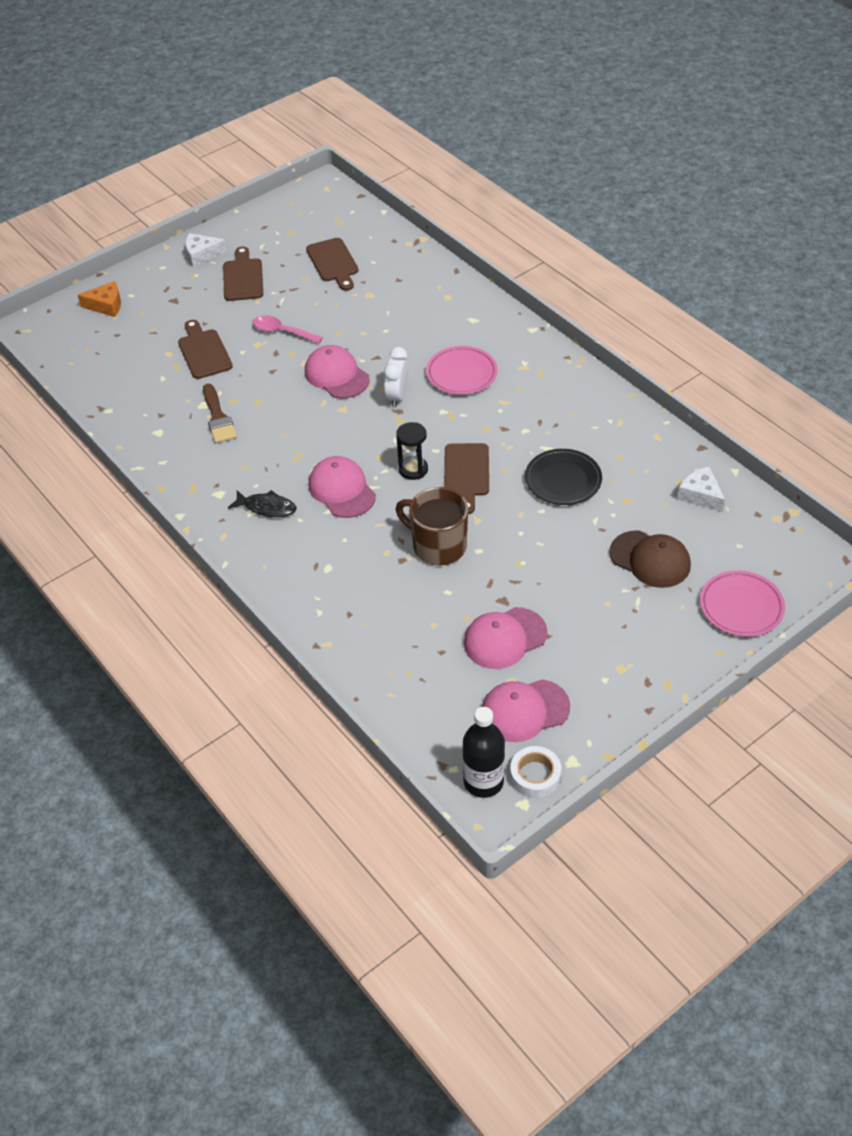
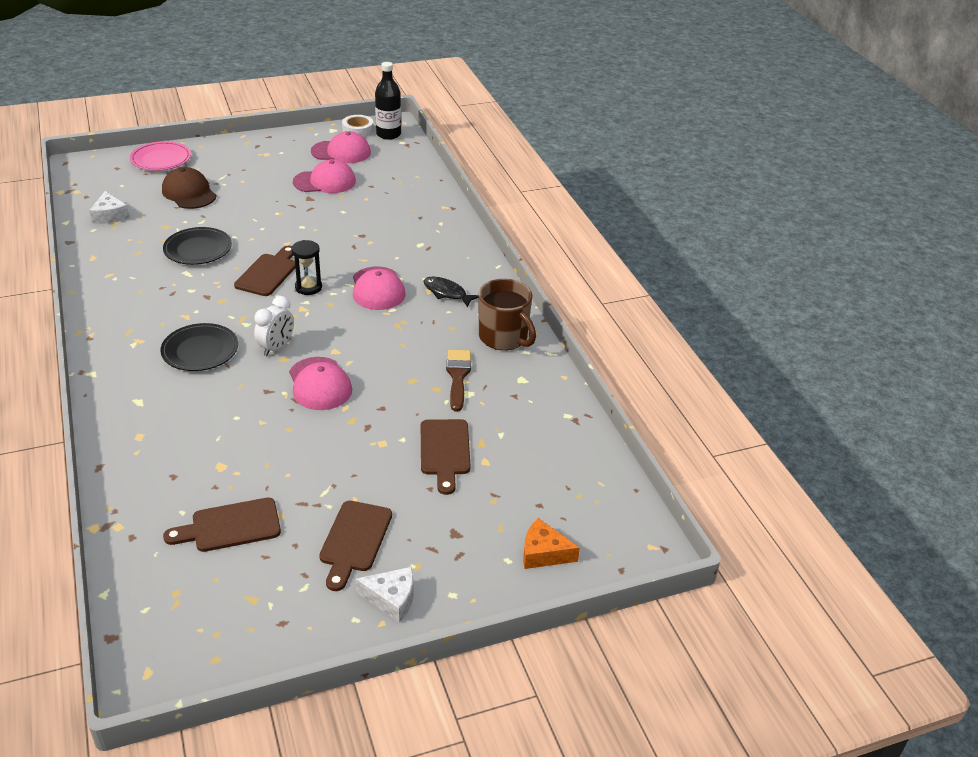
camera: 165 degrees left, 10 degrees down
pink spoon [253,315,323,344] -> none
brown cutting board [306,238,358,291] -> brown cutting board turned 105 degrees counterclockwise [163,498,281,552]
brown mug [396,487,468,566] -> brown mug moved to [479,279,536,350]
pink plate [426,346,497,395] -> black plate [160,323,238,371]

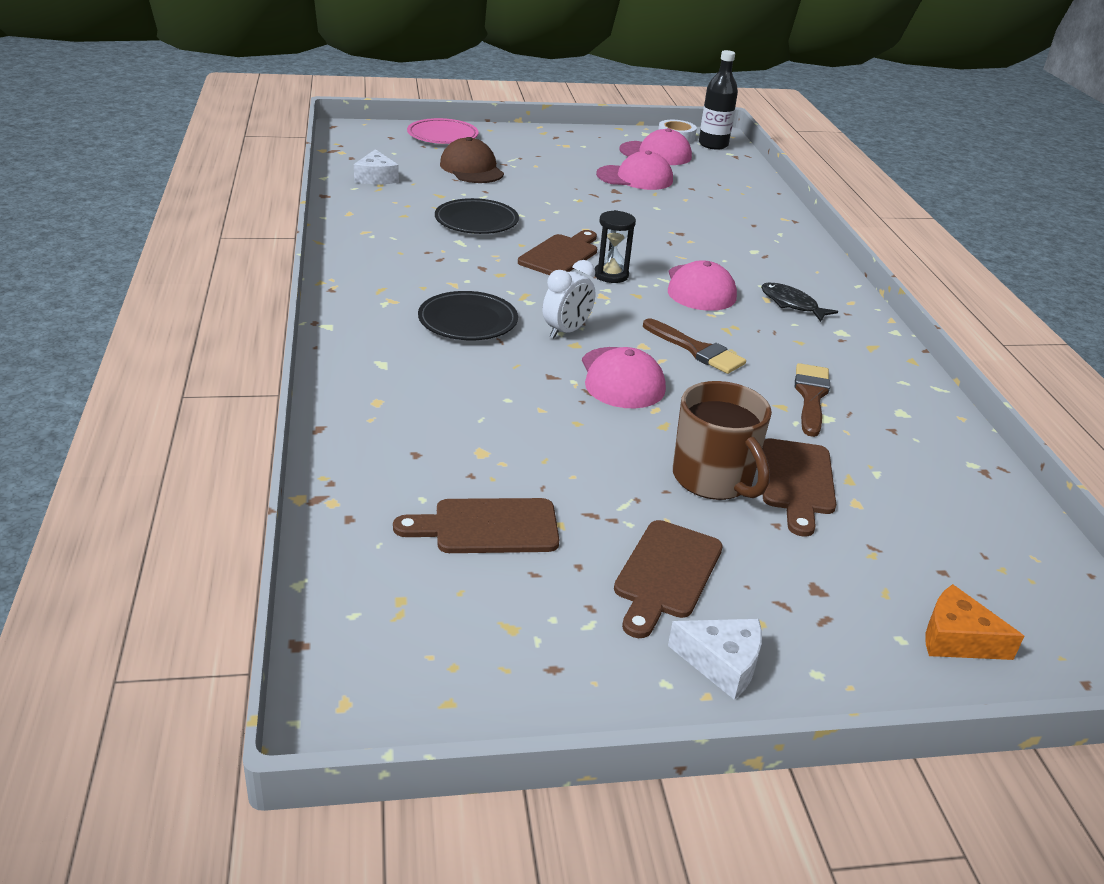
camera: 10 degrees right, 5 degrees down
brown mug [479,279,536,350] -> brown mug moved to [673,381,772,500]
none -> brown brush [643,318,746,374]

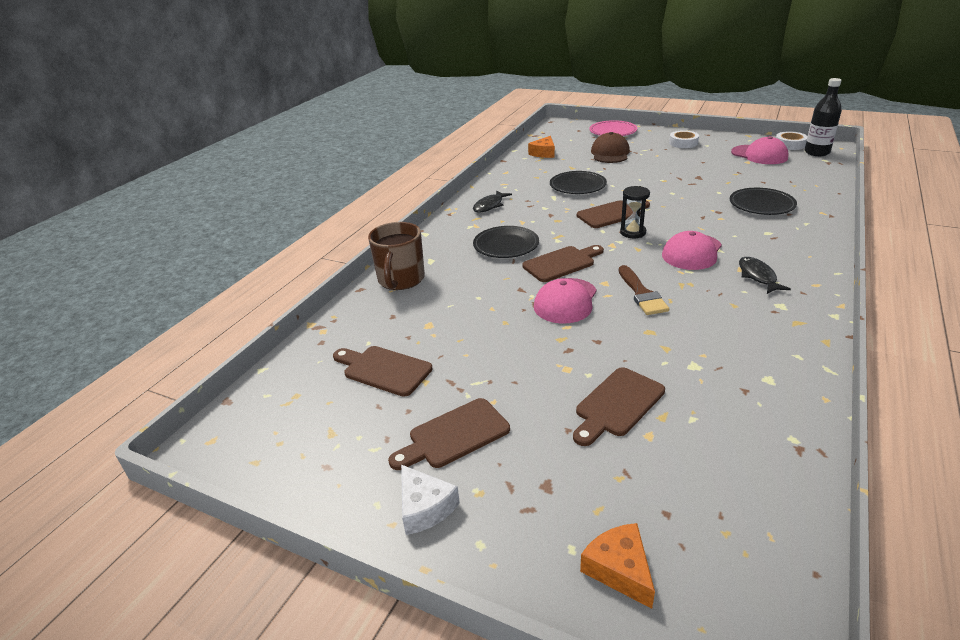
camera: 40 degrees right, 0 degrees up
white cheese [354,149,399,184] -> orange cheese [528,136,555,158]
white clock [543,260,596,338] -> brown cutting board [522,245,604,282]
pink cap [596,151,673,190] -> none
brown mug [673,381,772,500] -> brown mug moved to [368,222,425,290]
brown brush [795,363,830,437] -> none
none -> black fish [473,190,512,213]
none -> white tape [669,130,699,148]
none -> black plate [730,188,797,215]

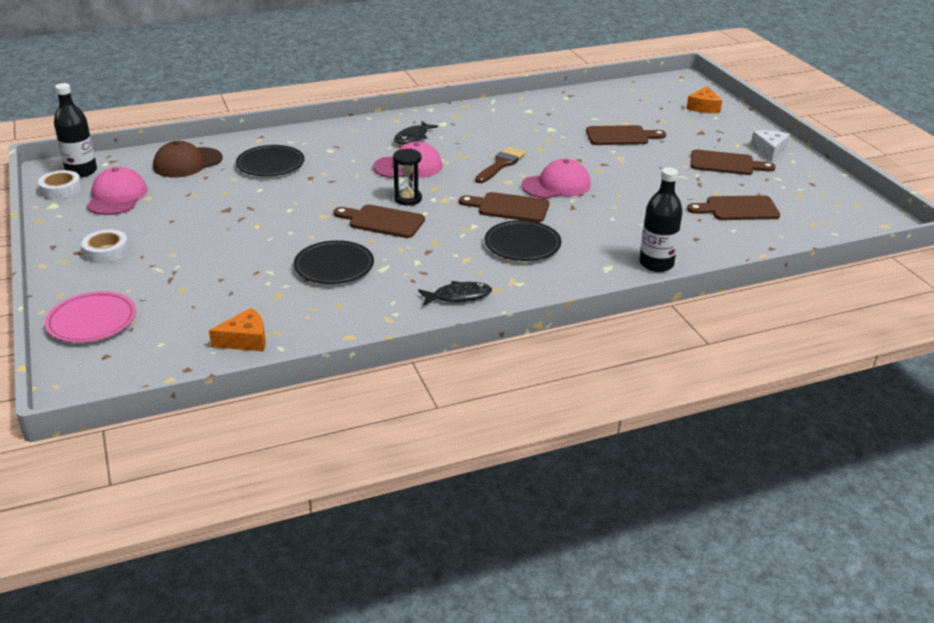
camera: 140 degrees left, 0 degrees up
brown cutting board [333,346,433,397] -> brown cutting board turned 105 degrees clockwise [687,195,780,220]
brown mug [368,222,425,290] -> black bottle [639,167,683,272]
brown cap [591,132,630,163] -> brown cap moved to [153,141,223,177]

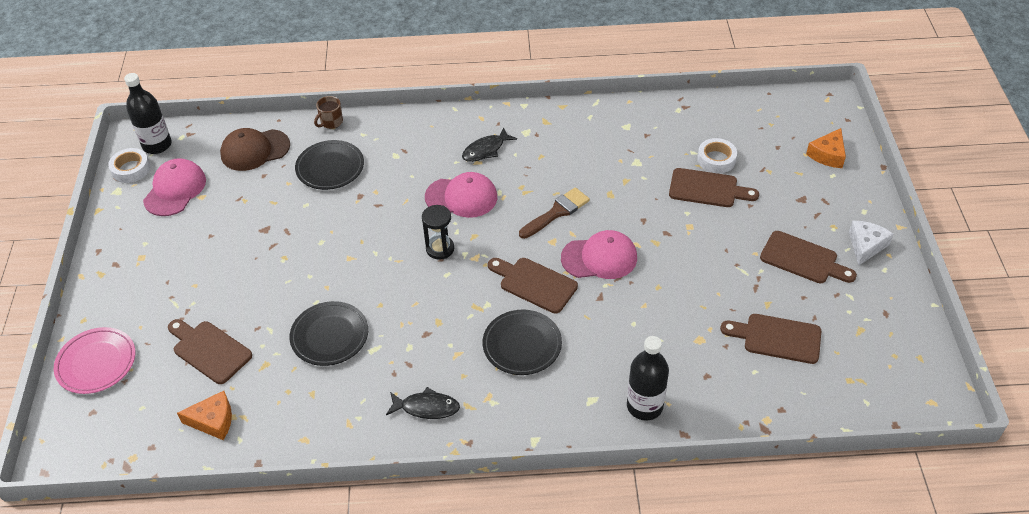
camera: 20 degrees right, 15 degrees up
white tape [81,230,129,264] -> white tape moved to [697,138,737,173]
brown cutting board [333,205,425,238] -> brown cutting board moved to [168,319,252,384]
none -> brown mug [314,96,343,129]

